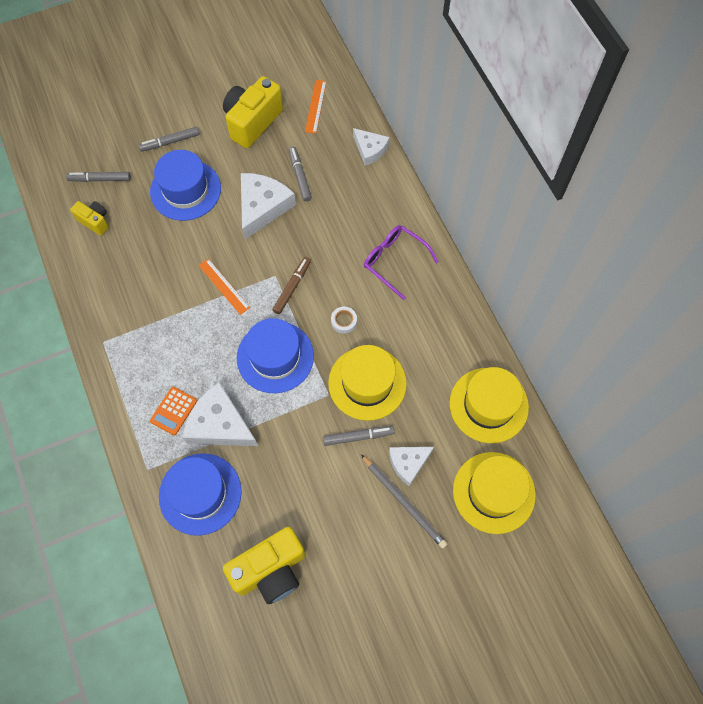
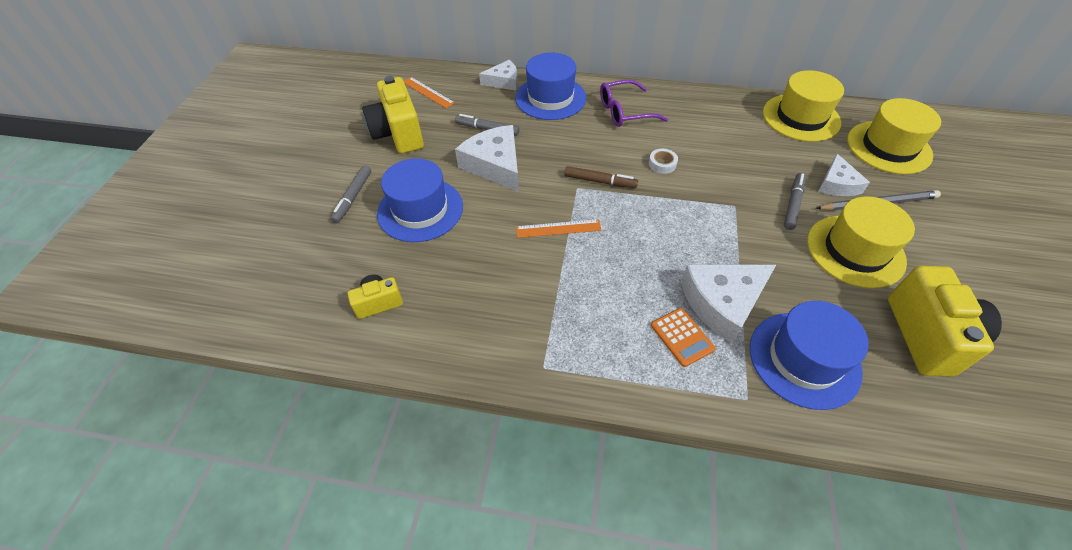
camera: 55 degrees left, 15 degrees down
grey marker [66,172,131,182] -> none
blue hat [237,318,314,393] -> blue hat moved to [515,53,586,120]
brown marker [272,257,311,314] -> brown marker turned 135 degrees clockwise [564,166,638,188]
yellow hat [328,345,407,421] -> yellow hat moved to [807,196,915,288]

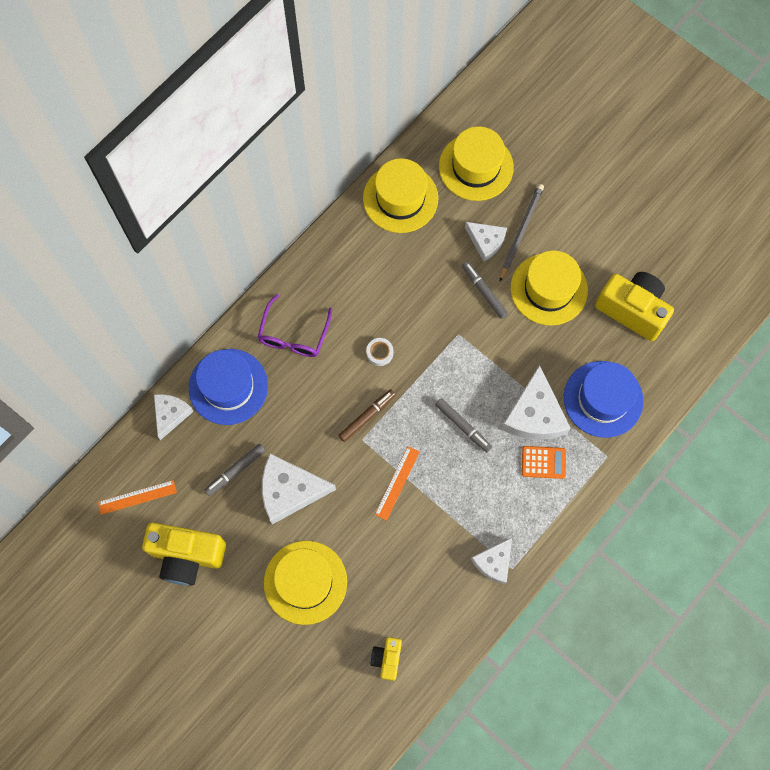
camera: 60 degrees left, 20 degrees up
grey marker [331,165,371,223] -> grey marker moved to [435,398,492,452]
blue hat [377,158,463,242] -> yellow hat [264,541,347,625]
none -> white cheese [471,537,512,584]

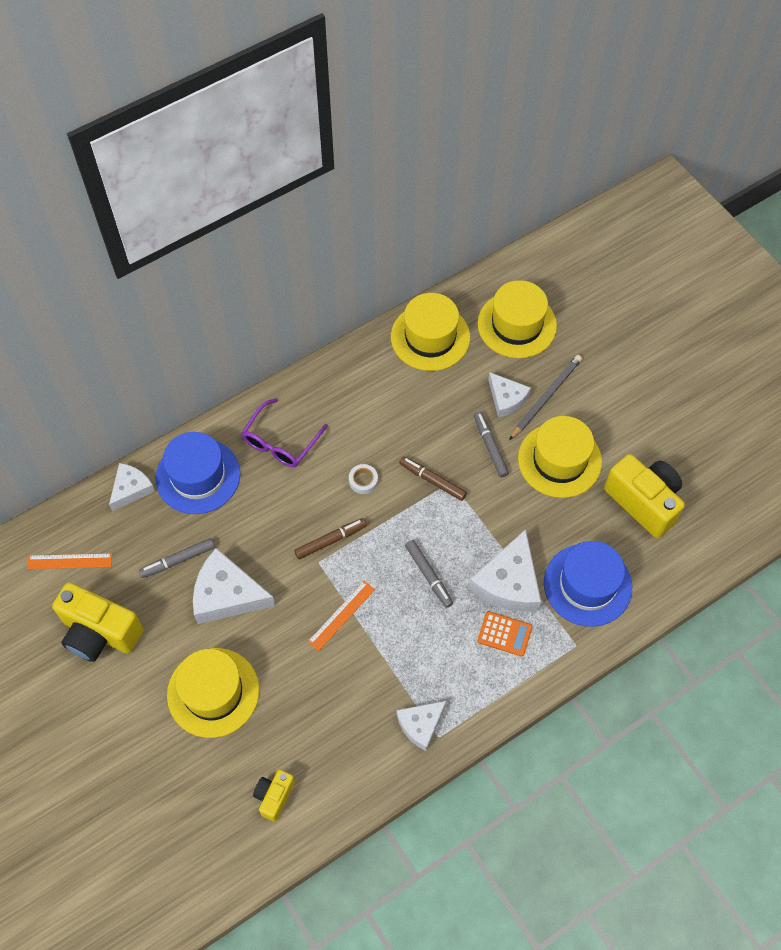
camera: 15 degrees right, 10 degrees down
none -> brown marker [399,456,467,501]

